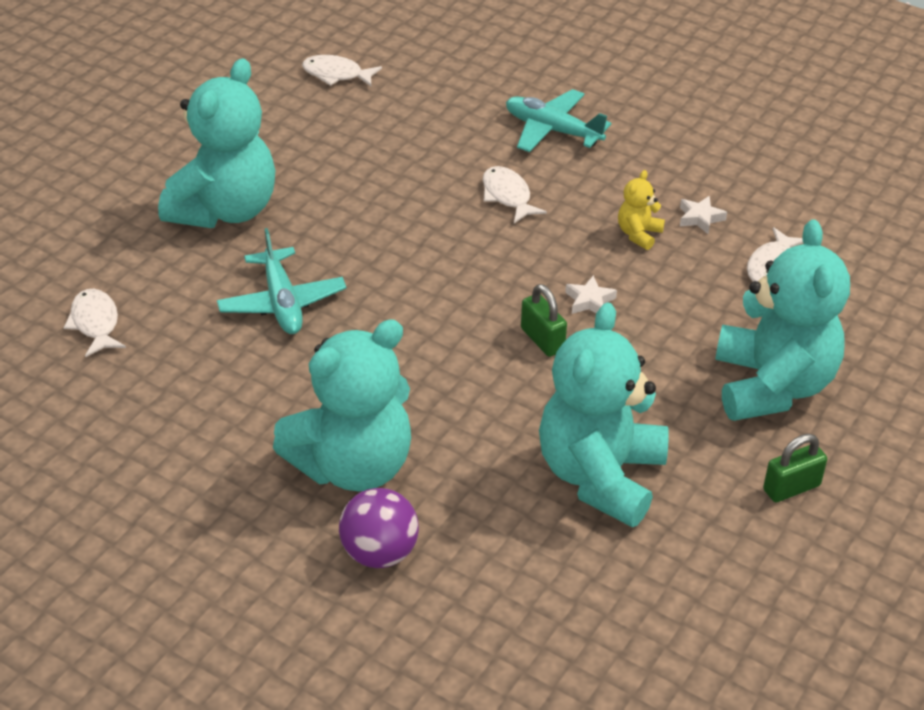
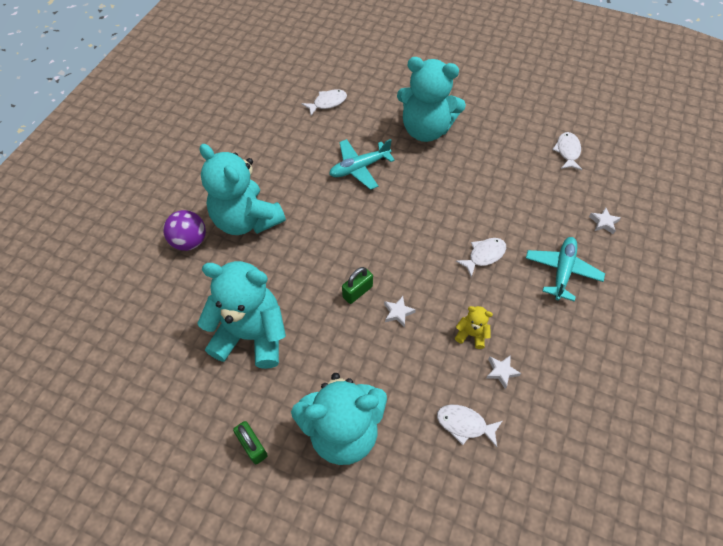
camera: 80 degrees right, 15 degrees up
none -> white star [589,208,621,234]

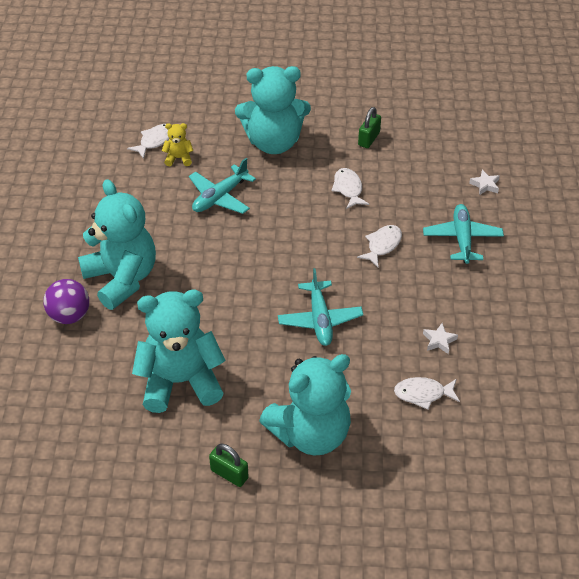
camera: 20 degrees left, 10 degrees down
turquoise teddy bear [200,144,286,235] -> turquoise teddy bear turned 150 degrees counterclockwise [78,179,156,310]
green padlock [342,267,373,304] -> green padlock moved to [358,107,381,148]
white star [384,296,416,328] -> turquoise plane [278,268,363,346]
yellow teddy bear [455,306,493,349] -> yellow teddy bear moved to [162,123,193,166]
white fish [552,132,583,170] -> white fish moved to [331,168,369,209]

